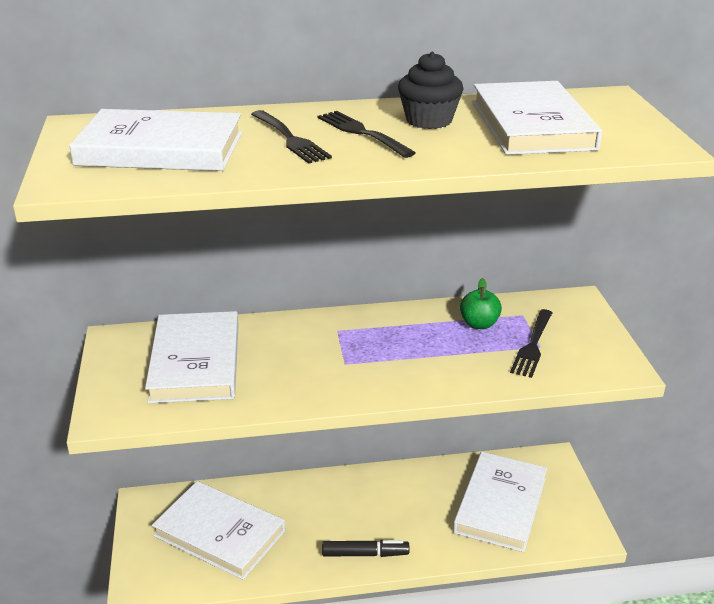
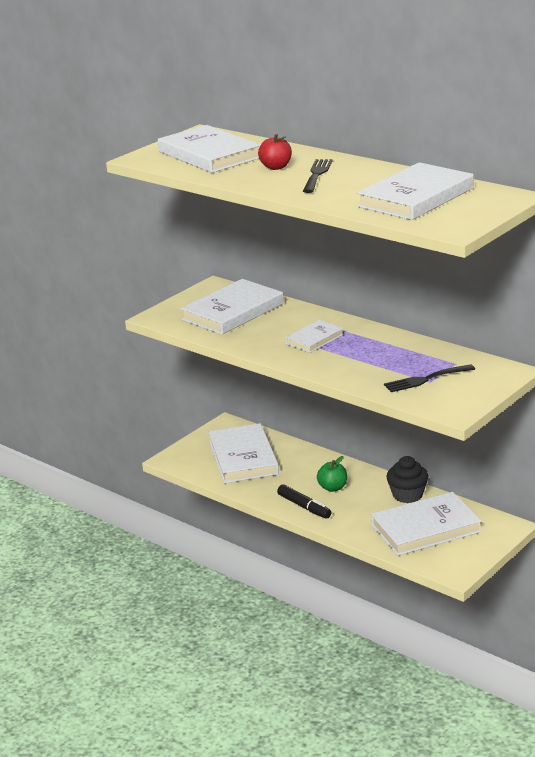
camera: 50 degrees right, 5 degrees down
black fork [251,110,332,164] -> red apple [258,134,292,170]
black cupcake [398,52,463,129] -> black cupcake moved to [386,456,428,503]
green apple [460,278,502,329] -> green apple moved to [317,456,347,492]
none -> white book [285,320,344,353]

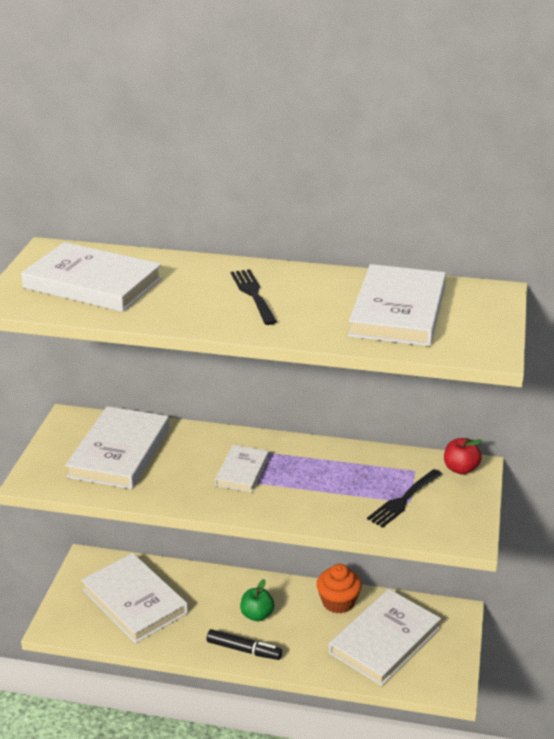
camera: 30 degrees left, 5 degrees up
red apple [258,134,292,170] -> red apple moved to [444,438,482,475]
black cupcake [386,456,428,503] -> orange cupcake [316,564,362,613]

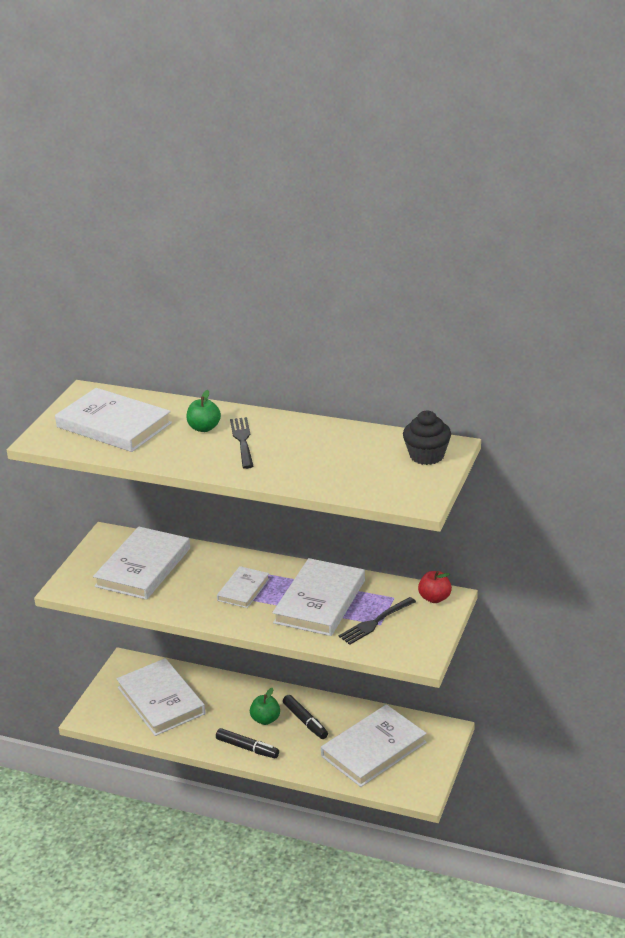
camera: 10 degrees right, 0 degrees up
orange cupcake [316,564,362,613] -> none
white book [348,264,446,346] -> white book moved to [272,558,365,636]
none -> green apple [186,390,221,432]
none -> black marker [283,695,328,739]
none -> black cupcake [403,411,451,465]

